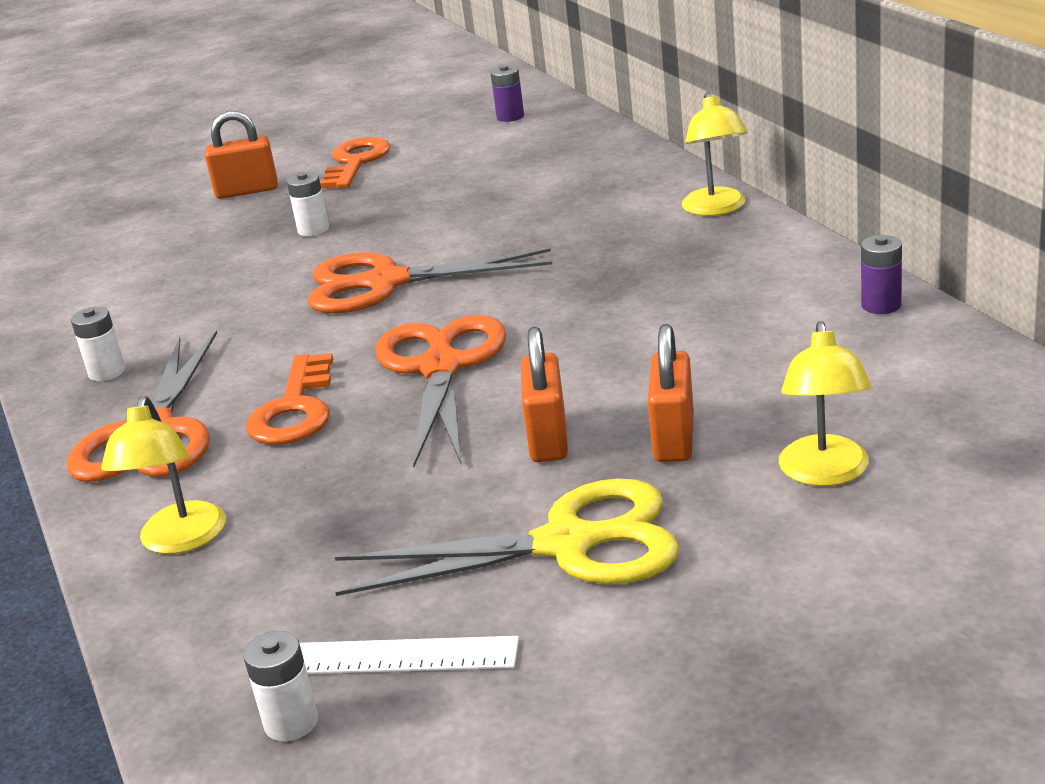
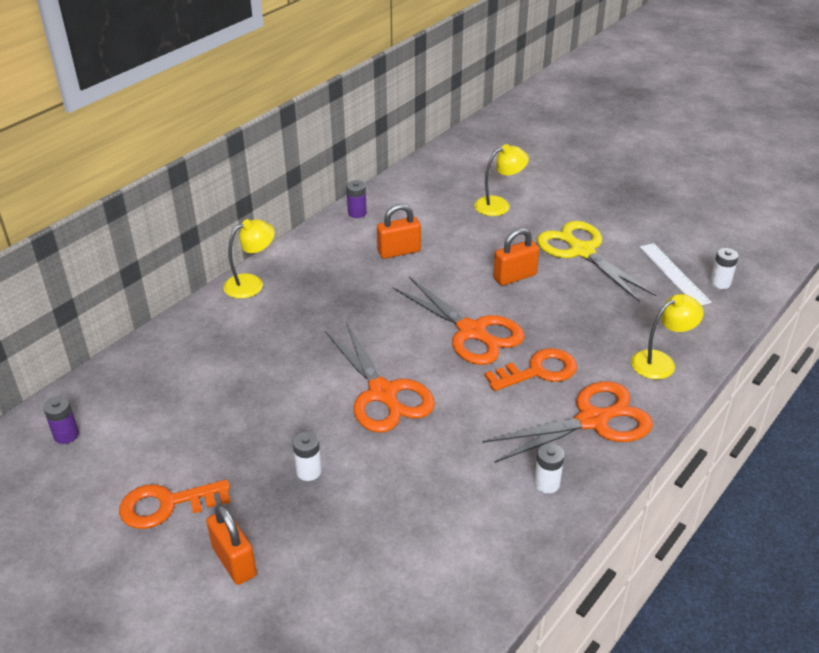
camera: 120 degrees left, 10 degrees up
orange scissors [375,315,506,467] -> orange scissors turned 105 degrees counterclockwise [393,277,525,365]
orange padlock [648,324,694,462] -> orange padlock moved to [377,204,421,259]

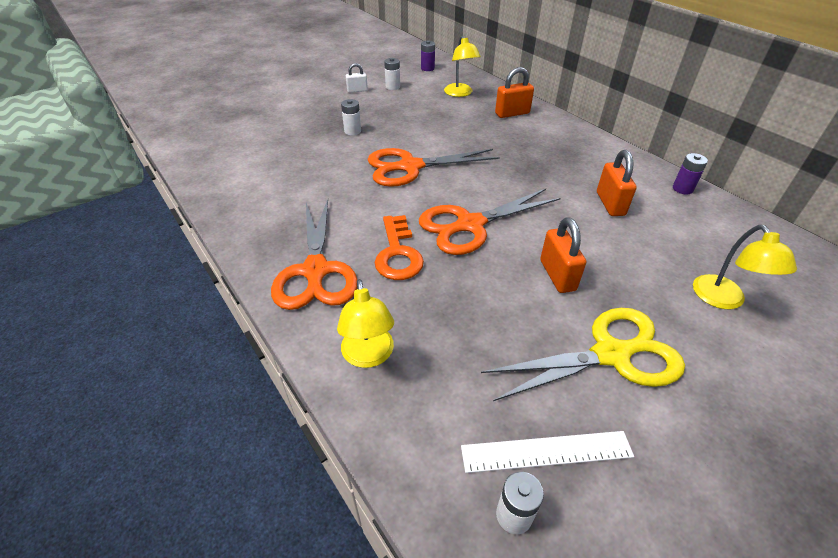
camera: 105 degrees right, 5 degrees up
orange key [119,479,230,529] -> white padlock [346,63,368,93]
orange padlock [206,504,257,585] -> orange padlock moved to [495,67,534,118]
yellow lamp [223,219,275,299] -> yellow lamp moved to [444,36,481,97]
white battery [534,444,564,493] -> white battery moved to [384,58,400,90]

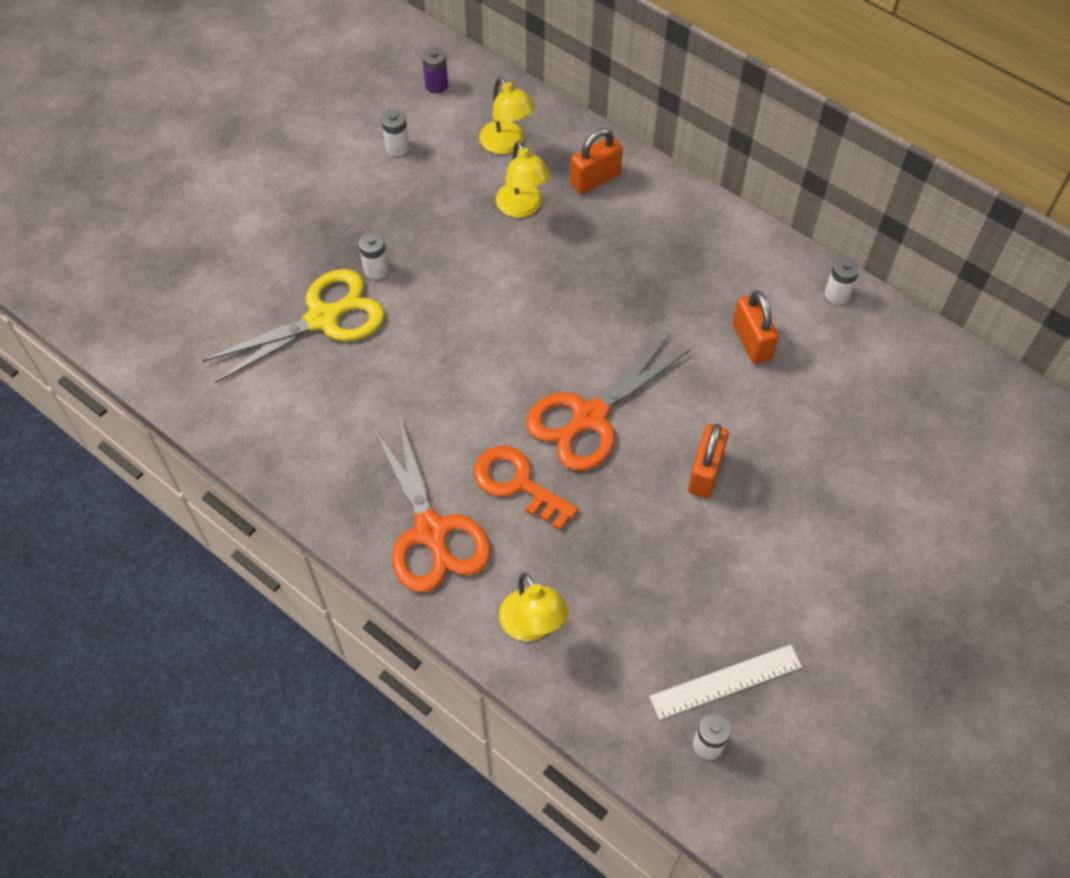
camera: 15 degrees left, 15 degrees up
white padlock [346,63,368,93] -> none
orange scissors [367,148,500,187] -> none
orange key [375,215,424,280] -> orange key turned 150 degrees clockwise [474,446,578,530]
yellow scissors [481,308,685,401] -> yellow scissors moved to [202,269,385,383]
orange padlock [540,217,586,293] -> orange padlock turned 45 degrees clockwise [688,424,729,498]
purple battery [673,153,708,195] -> white battery [825,257,860,304]
yellow lamp [693,225,797,309] -> yellow lamp moved to [496,141,550,218]

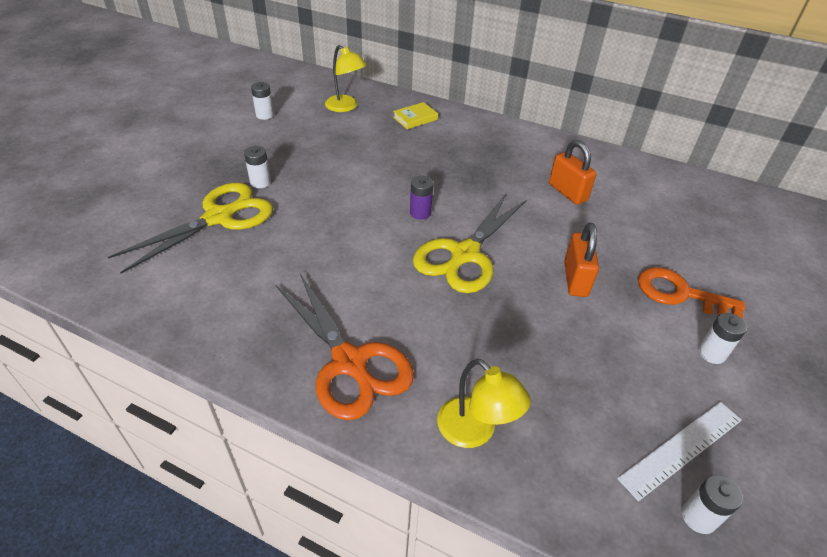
camera: 15 degrees left, 15 degrees down
purple battery [422,47,448,93] -> purple battery moved to [410,176,433,220]
orange key [474,446,578,530] -> orange key moved to [638,267,745,319]
yellow lamp [496,141,550,218] -> none
orange scissors [526,334,691,471] -> yellow scissors [413,194,526,293]
orange padlock [570,128,623,194] -> yellow book [393,102,438,129]
white battery [825,257,860,304] -> white battery moved to [698,313,747,364]

